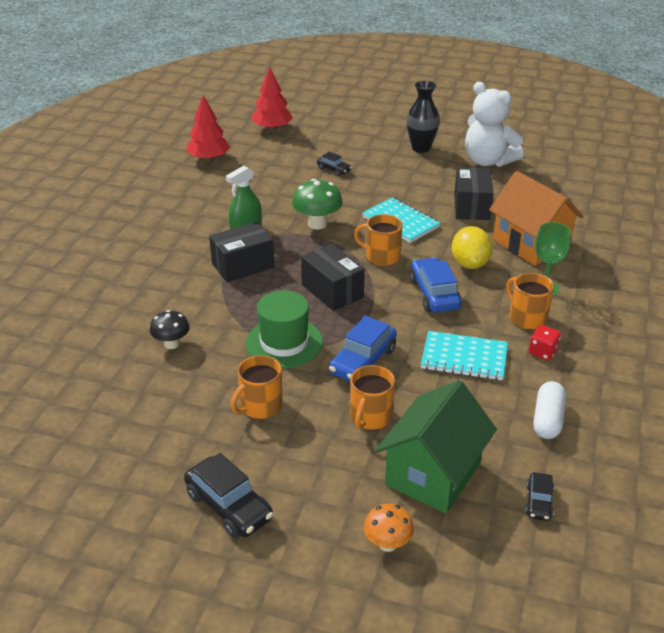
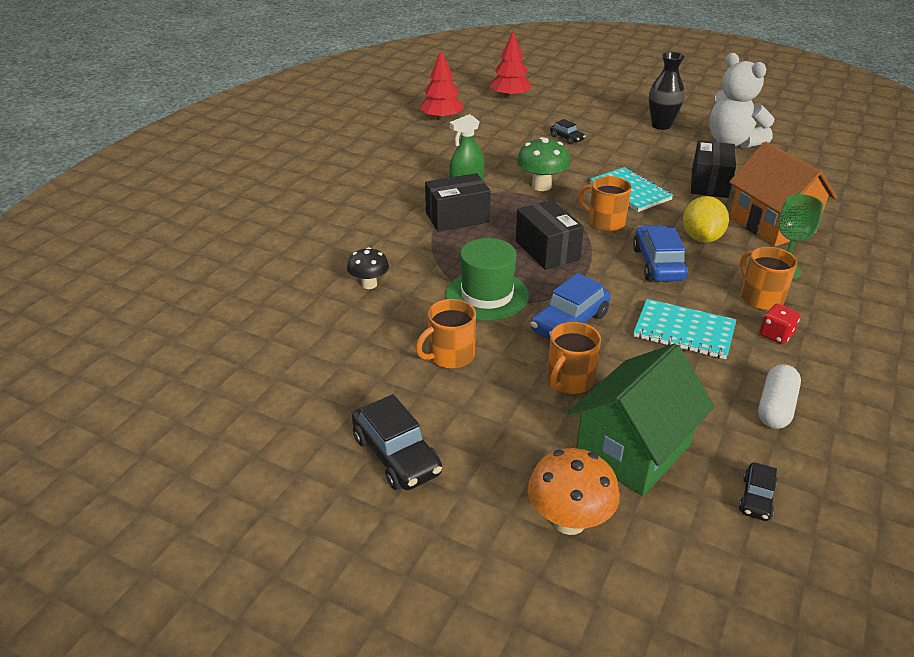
camera: 10 degrees right, 0 degrees up
orange mushroom [364,503,414,552] -> orange mushroom [528,448,620,535], size x1.52

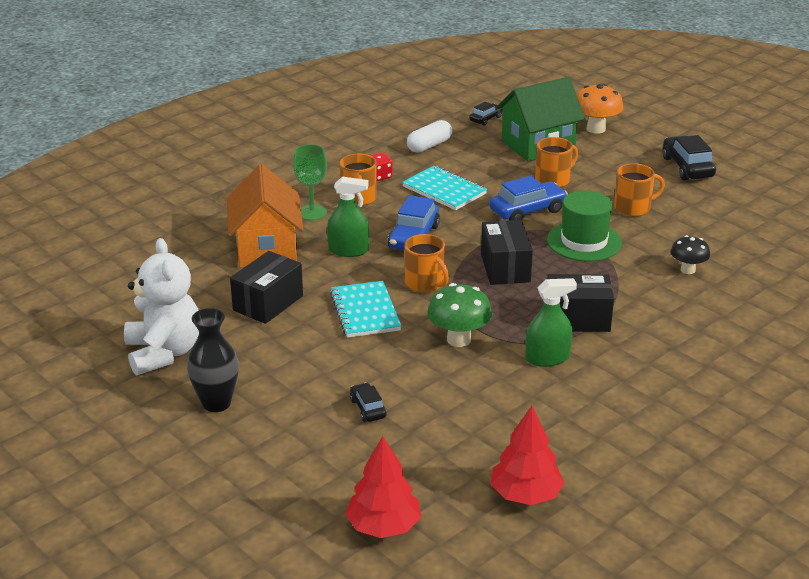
camera: 160 degrees left, 5 degrees down
yellow lemon [683,196,729,243] -> green spray bottle [327,176,369,257]

